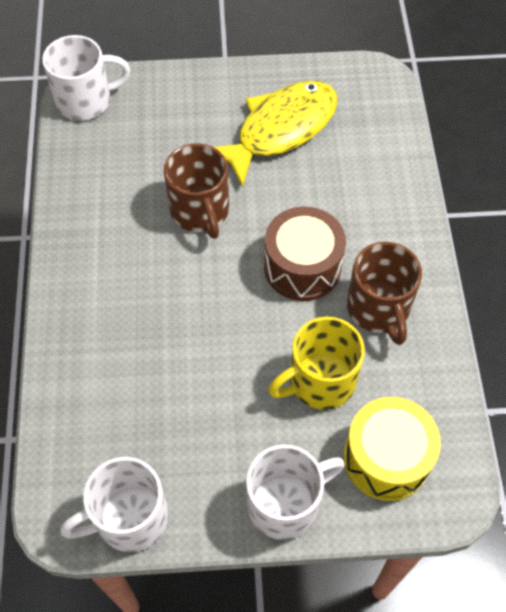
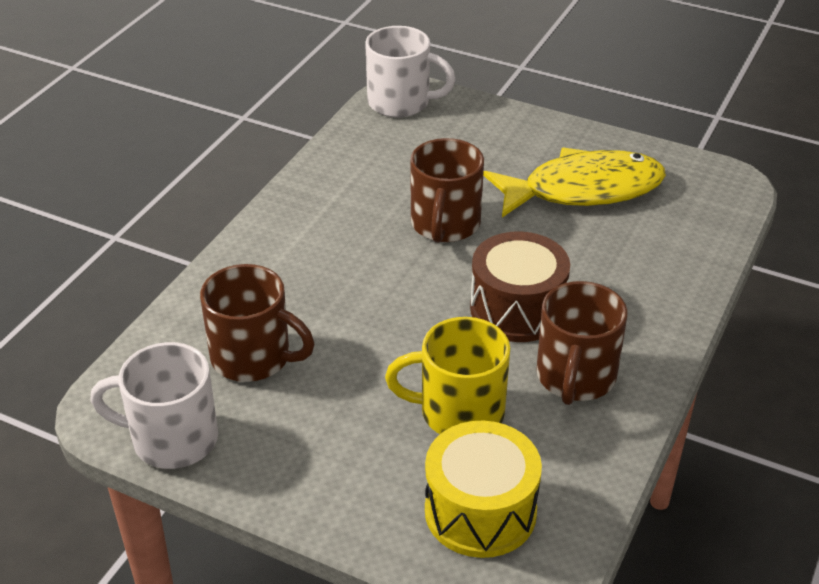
camera: 30 degrees right, 20 degrees down
white mug [246,444,345,540] -> none
none -> brown mug [200,264,314,382]

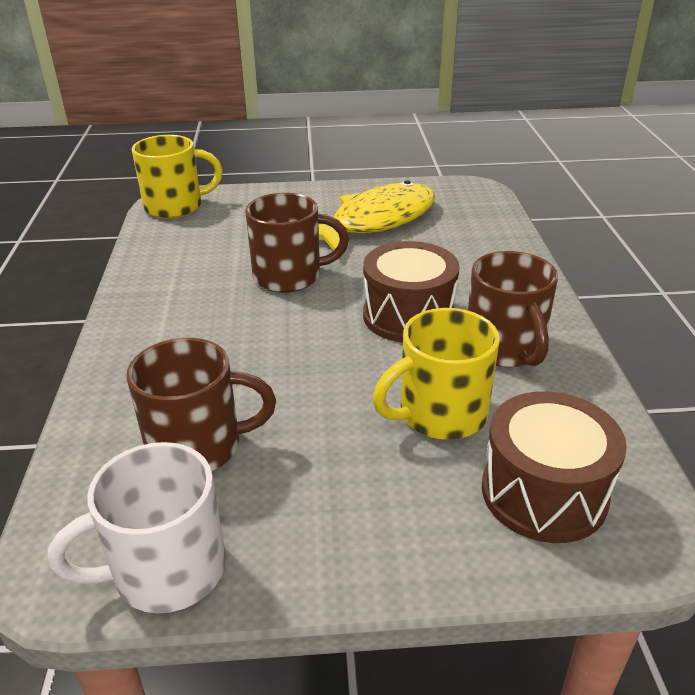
camera: 30 degrees left, 5 degrees down
white mug [365,26,456,118] -> yellow mug [132,135,223,218]
brown mug [410,138,484,243] -> brown mug turned 75 degrees counterclockwise [245,193,349,292]
yellow drum [425,421,542,558] -> brown drum [482,391,627,543]

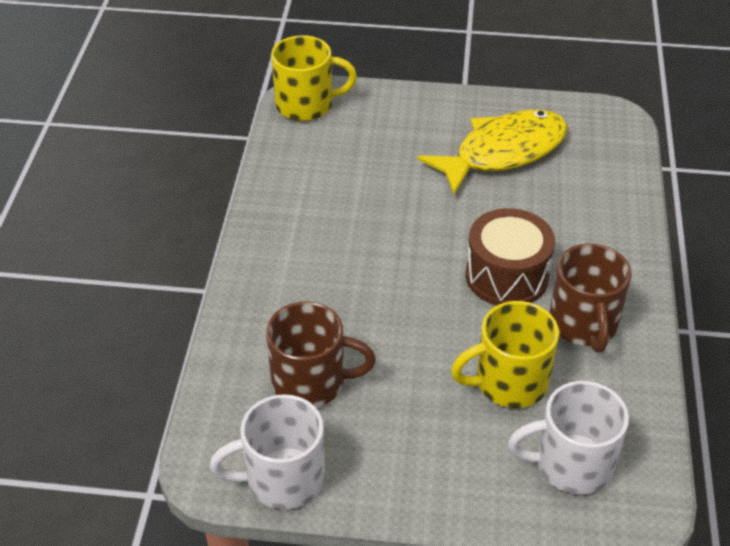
camera: 10 degrees right, 10 degrees up
brown mug [245,193,349,292] -> none
brown drum [482,391,627,543] -> white mug [508,381,629,494]

